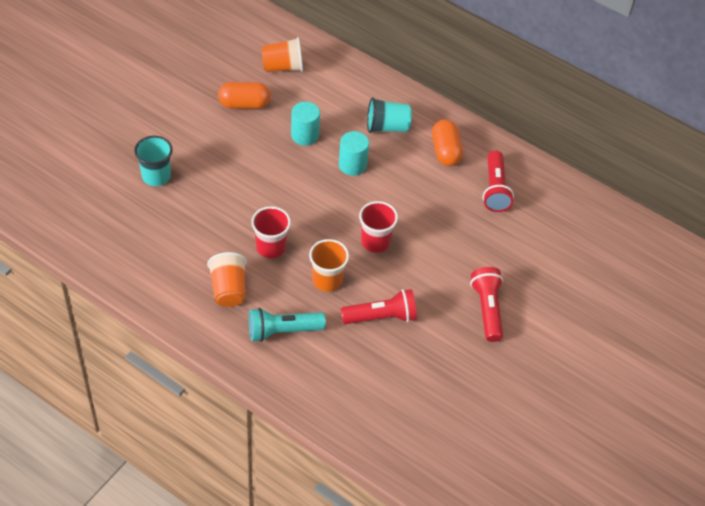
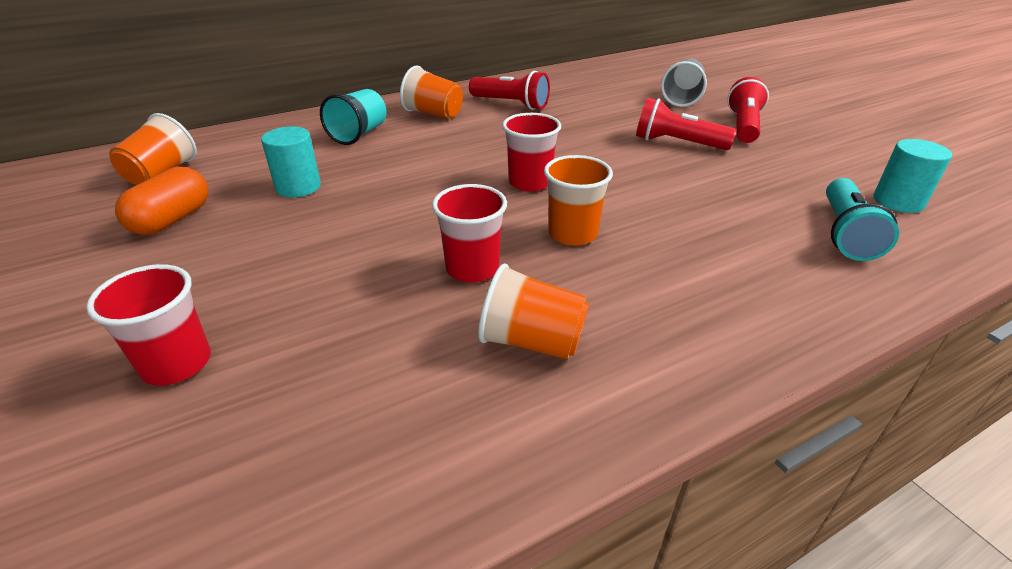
camera: 60 degrees left, 15 degrees down
turquoise cup [134,136,173,186] -> red cup [86,264,211,386]
turquoise flashlight [249,308,326,342] -> turquoise flashlight moved to [826,178,899,261]
turquoise cylinder [339,131,369,176] -> turquoise cylinder moved to [874,139,952,213]
red flashlight [341,289,417,324] -> red flashlight moved to [727,77,769,143]
orange capsule [432,120,463,166] -> orange cup [400,66,463,119]
none -> grey cup [661,58,707,107]

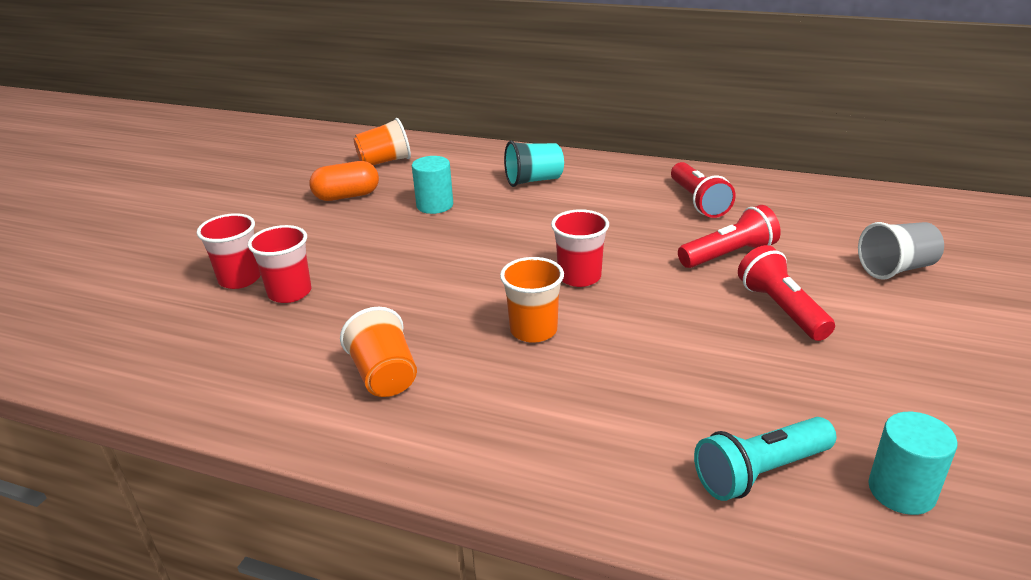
camera: 50 degrees right, 5 degrees down
orange cup [400,66,463,119] -> none
red cup [432,184,507,282] -> red cup moved to [248,225,311,303]
red flashlight [727,77,769,143] -> red flashlight moved to [678,205,781,268]

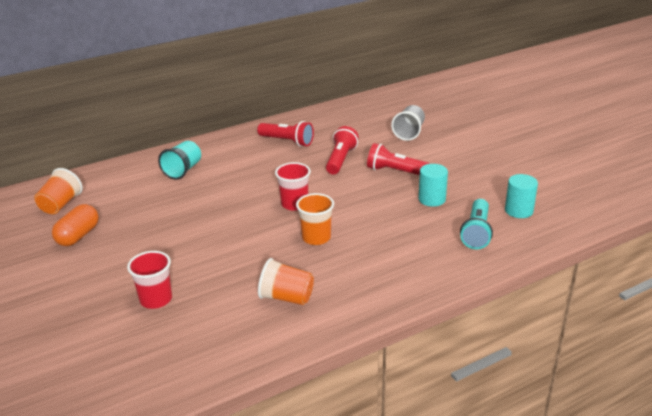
camera: 50 degrees left, 0 degrees up
red cup [197,213,261,289] -> none
turquoise cylinder [412,156,453,214] -> turquoise cylinder moved to [418,164,448,207]

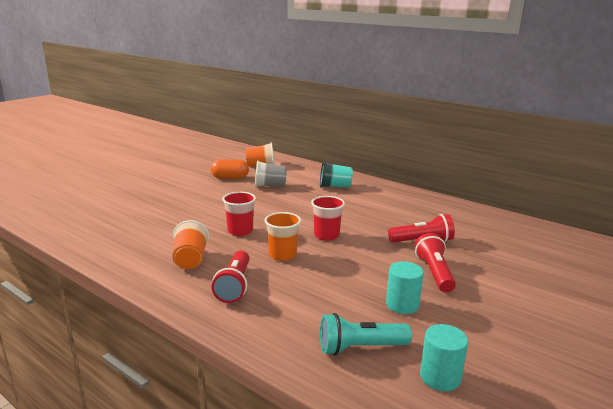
camera: 65 degrees right, 10 degrees down
red cup [127,251,172,309] -> red cup moved to [222,192,256,236]
red flashlight [257,121,314,147] -> red flashlight moved to [211,251,249,303]
grey cup [391,105,425,141] -> grey cup moved to [255,160,287,187]

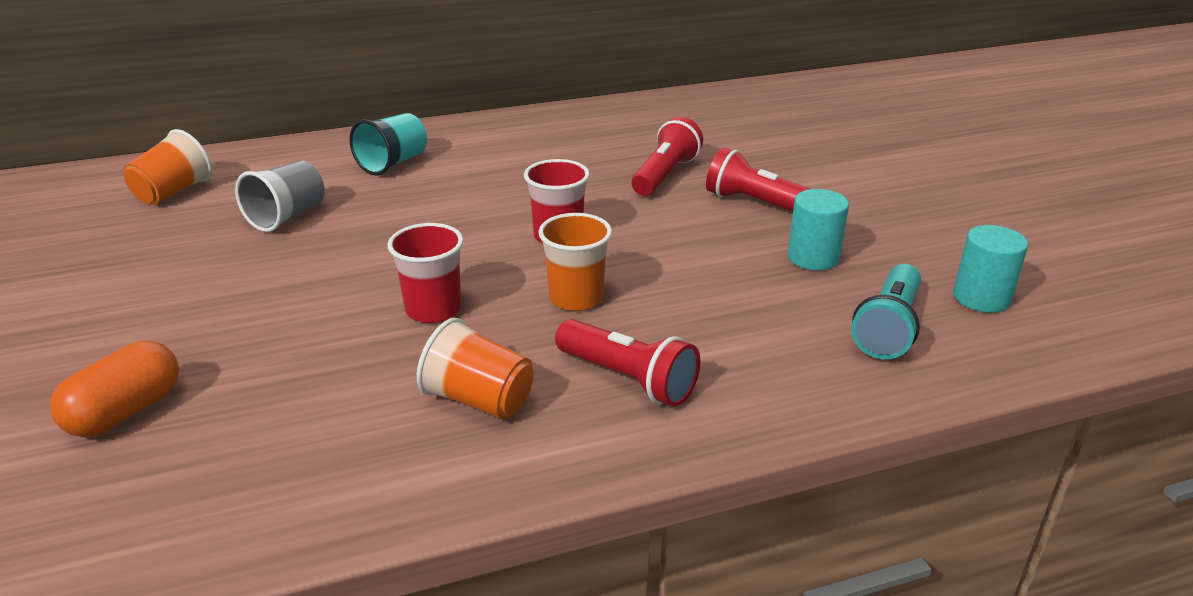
camera: 55 degrees left, 10 degrees up
orange capsule [211,159,249,179] -> orange capsule moved to [50,341,179,437]

